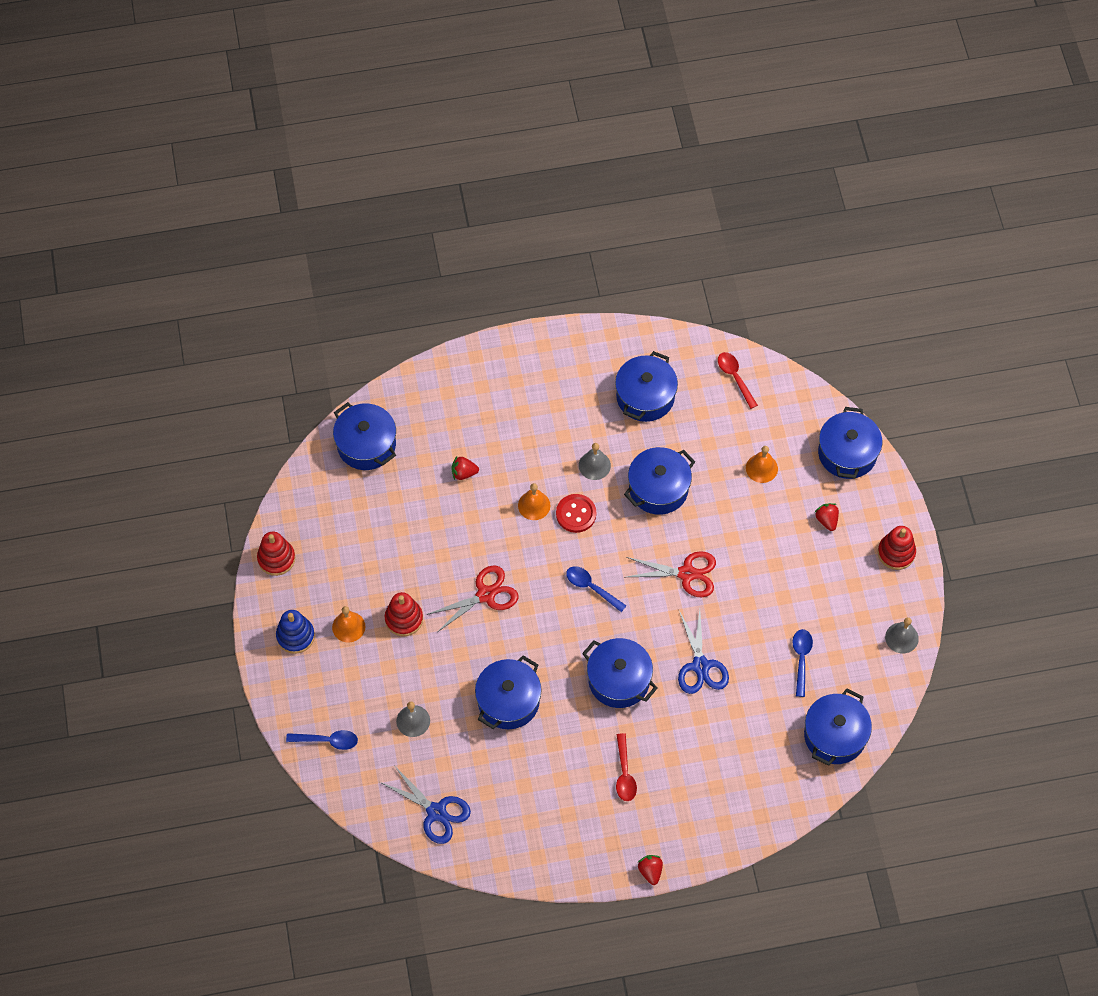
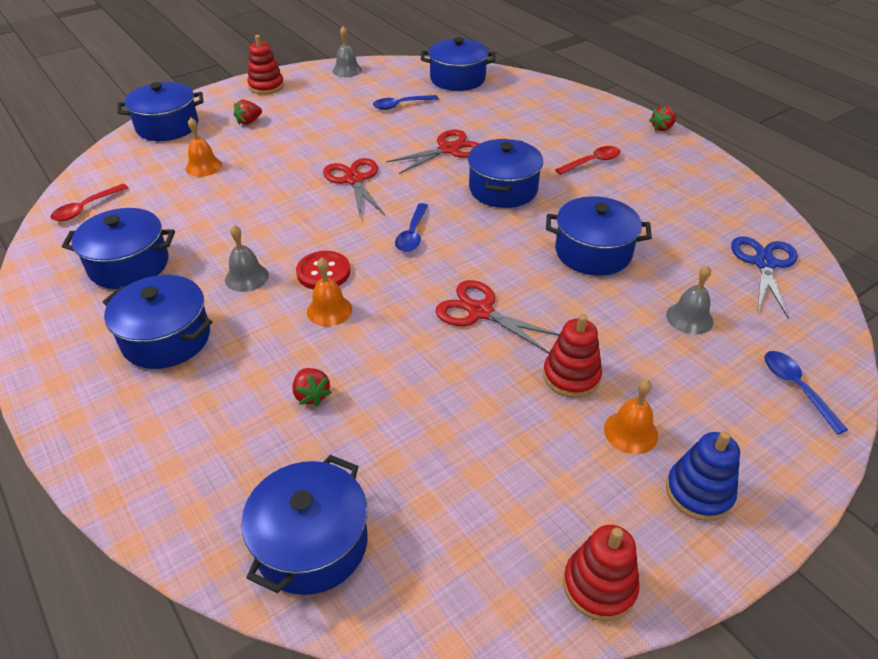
camera: 115 degrees left, 20 degrees down
blue pot [624,447,695,515] -> blue pot moved to [102,275,212,369]
blue scissors [678,609,729,694] -> red scissors [387,130,480,174]

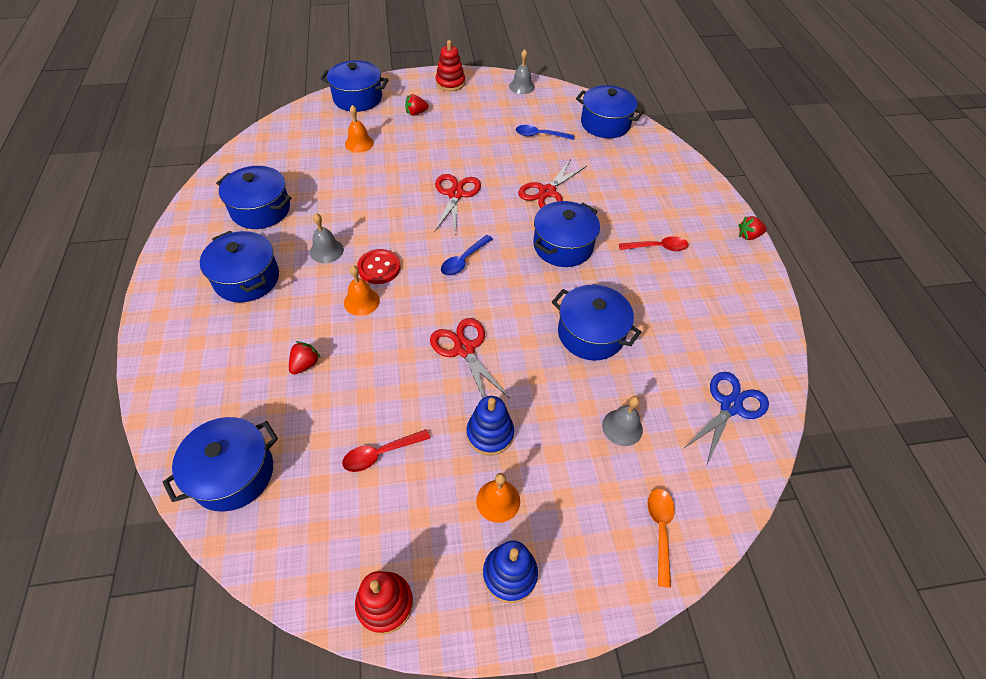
camera: 25 degrees right, 10 degrees up
red spoon [51,184,129,221] -> red spoon moved to [342,429,430,472]
red strawberry [292,368,332,406] -> red strawberry turned 150 degrees counterclockwise [289,341,321,375]
red scissors [387,130,480,174] -> red scissors turned 135 degrees clockwise [518,159,587,208]
red stacking toy [543,314,602,398] -> blue stacking toy [466,396,514,455]
blue spoon [764,351,848,434] -> orange spoon [647,489,675,588]

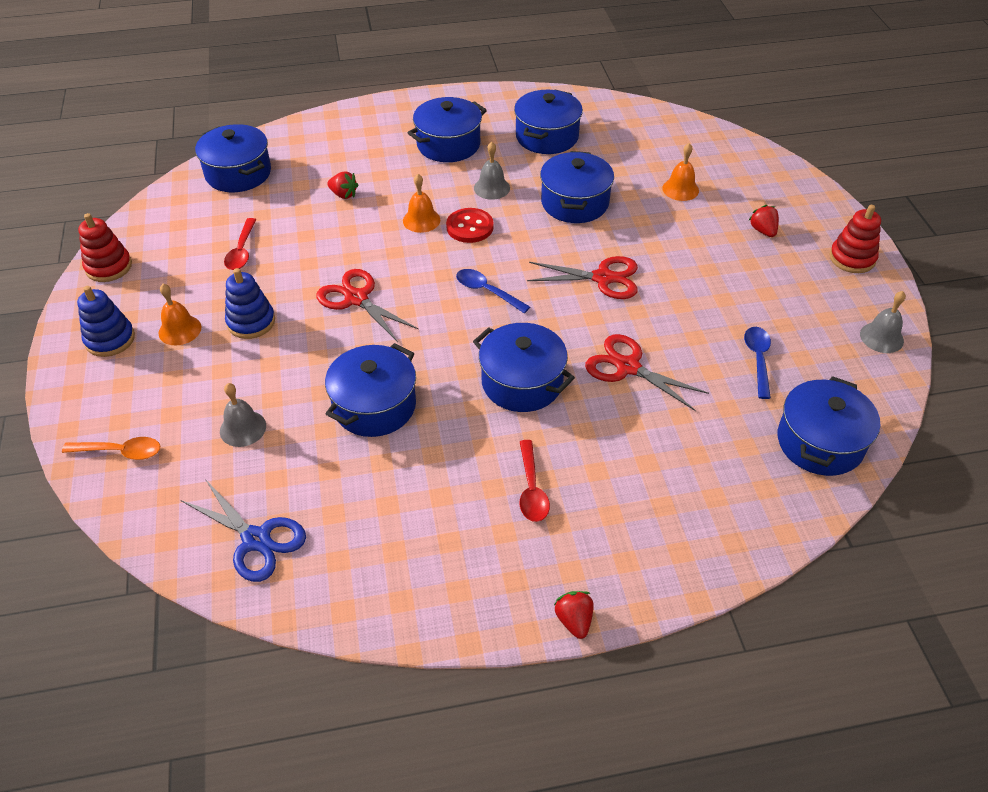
camera: 90 degrees right, 5 degrees down
blue pot [321,60,389,112] -> blue pot moved to [540,151,614,223]
red spoon [342,429,430,472] -> red spoon turned 150 degrees counterclockwise [224,218,256,270]
red scissors [430,318,509,398] -> red scissors turned 105 degrees counterclockwise [317,269,419,342]

